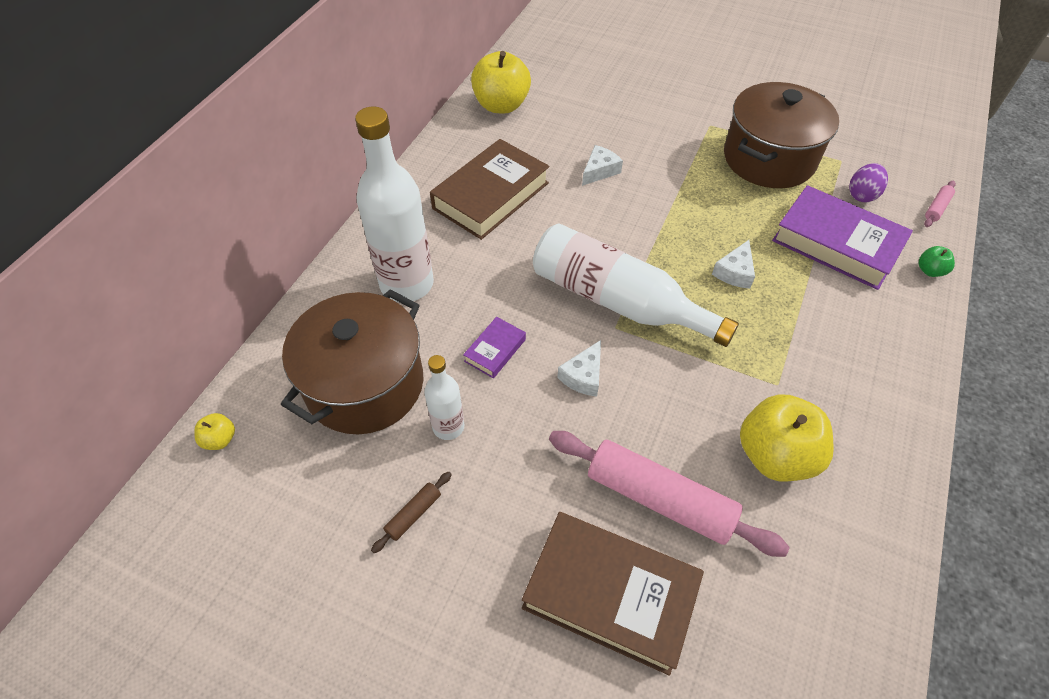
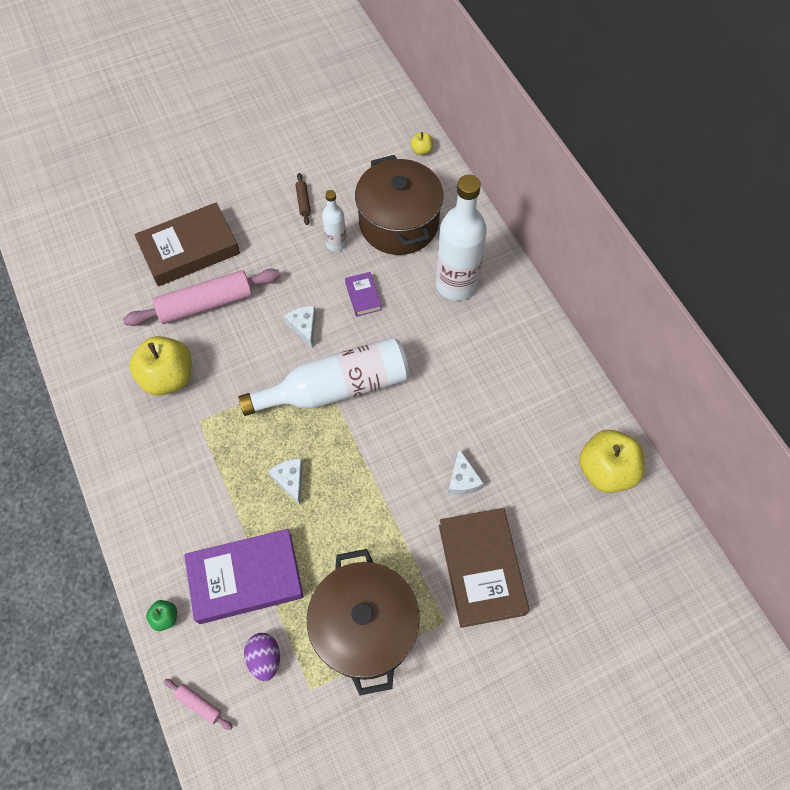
camera: 130 degrees right, 10 degrees up
brown book [430,139,550,240] -> brown book moved to [439,508,530,628]
pink rolling pin [924,181,956,227] -> pink rolling pin turned 45 degrees counterclockwise [164,679,232,730]

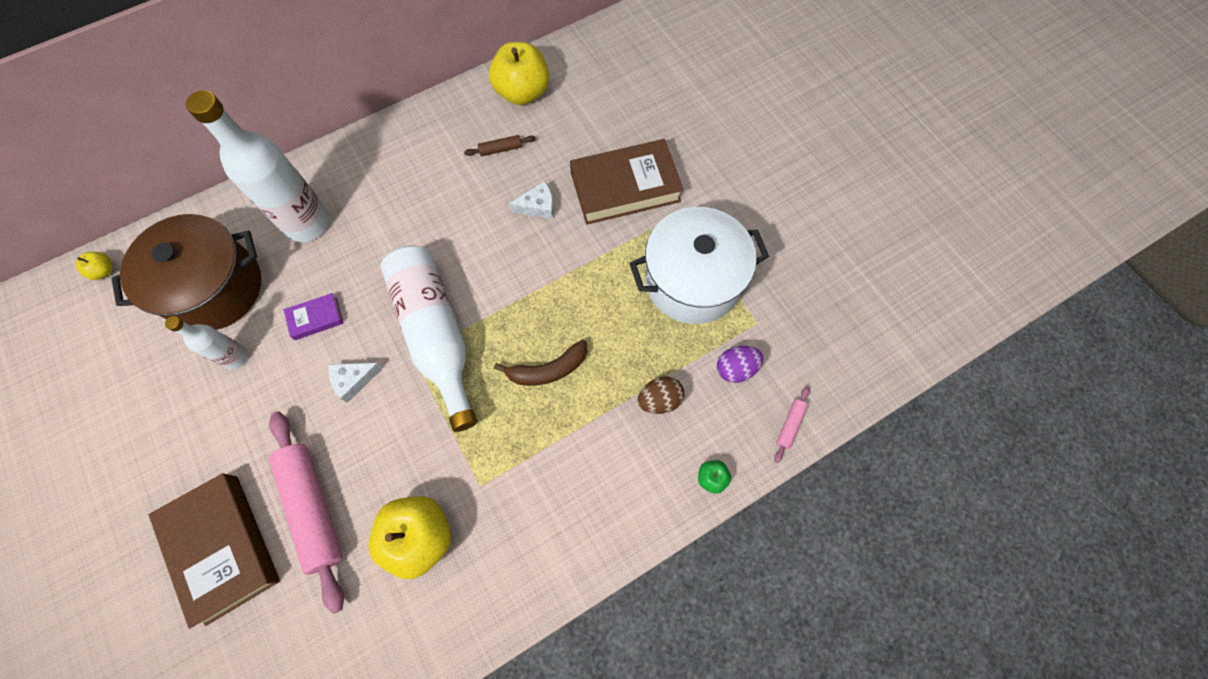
camera: 95 degrees left, 5 degrees up
purple book [184,529,304,624] -> brown egg [638,376,684,414]
white cheese [268,458,303,505] -> brown banana [494,339,587,386]
brown rolling pin [295,173,311,225] -> brown rolling pin moved to [464,135,535,156]
brown pot [307,549,420,695] -> white pot [630,207,769,324]

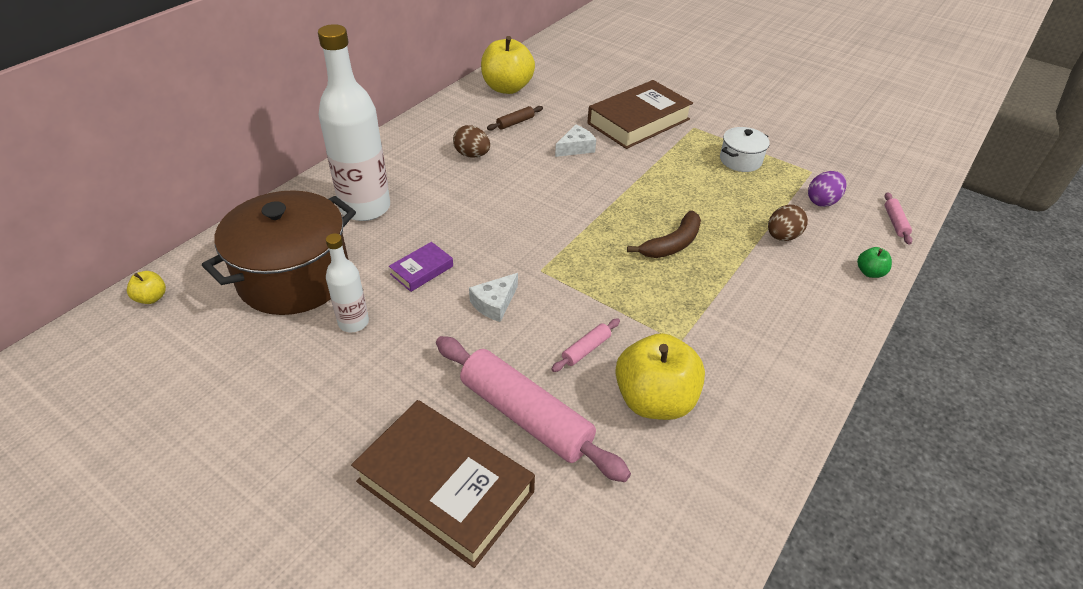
camera: 25 degrees left, 25 degrees down
white bottle [380,245,477,432] -> none
white pot [630,207,769,324] -> white pot [720,127,770,172], size x0.48
none -> brown egg [453,125,490,158]
none -> pink rolling pin [551,318,620,372]

